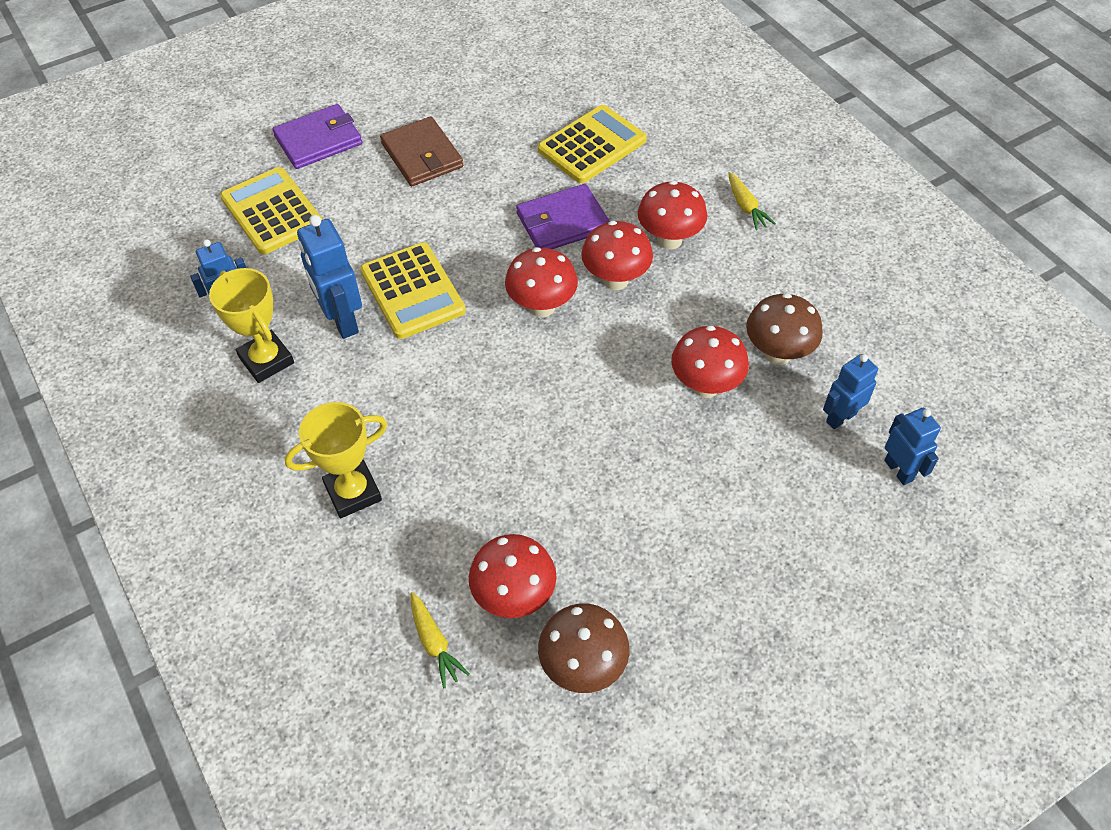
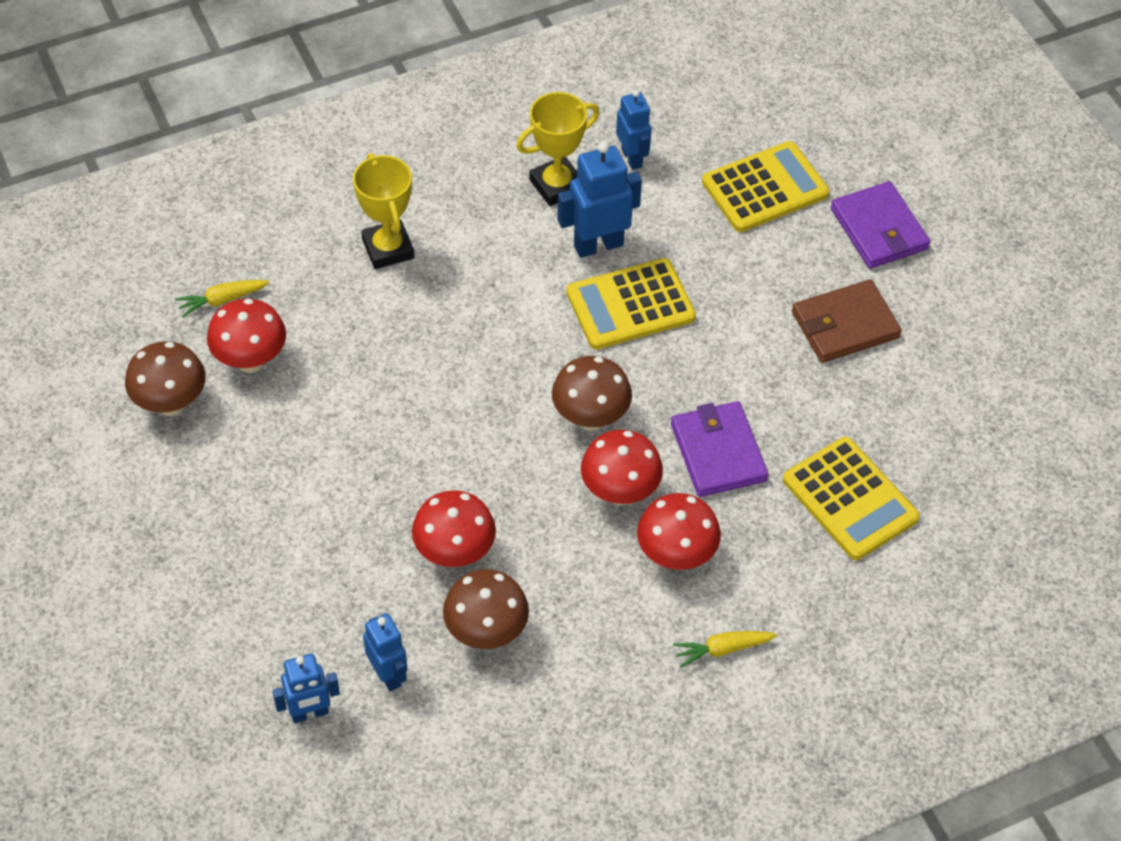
camera: 95 degrees right, 0 degrees up
red mushroom [505,247,578,317] -> brown mushroom [552,356,632,431]

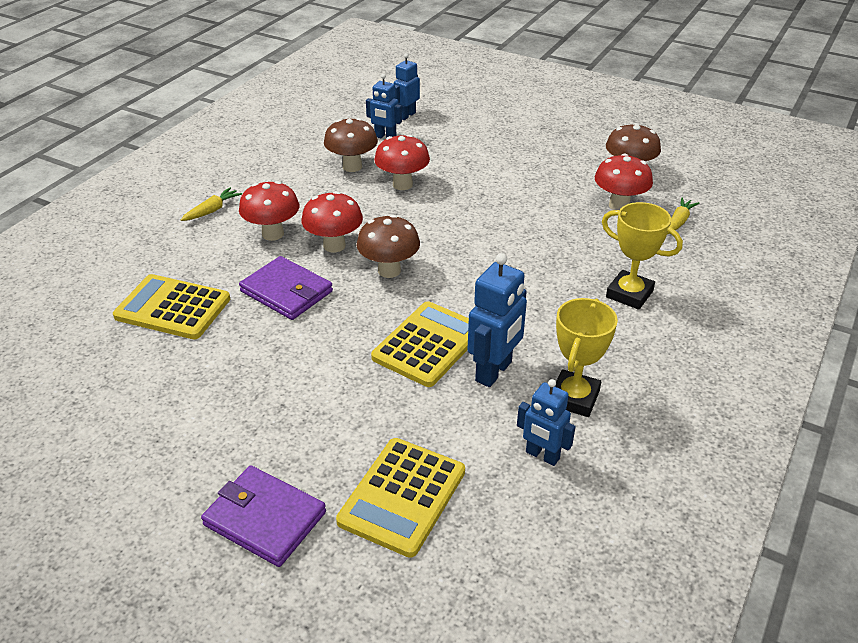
camera: 145 degrees right, 15 degrees down
brown wallet [792,279,902,363] -> none

